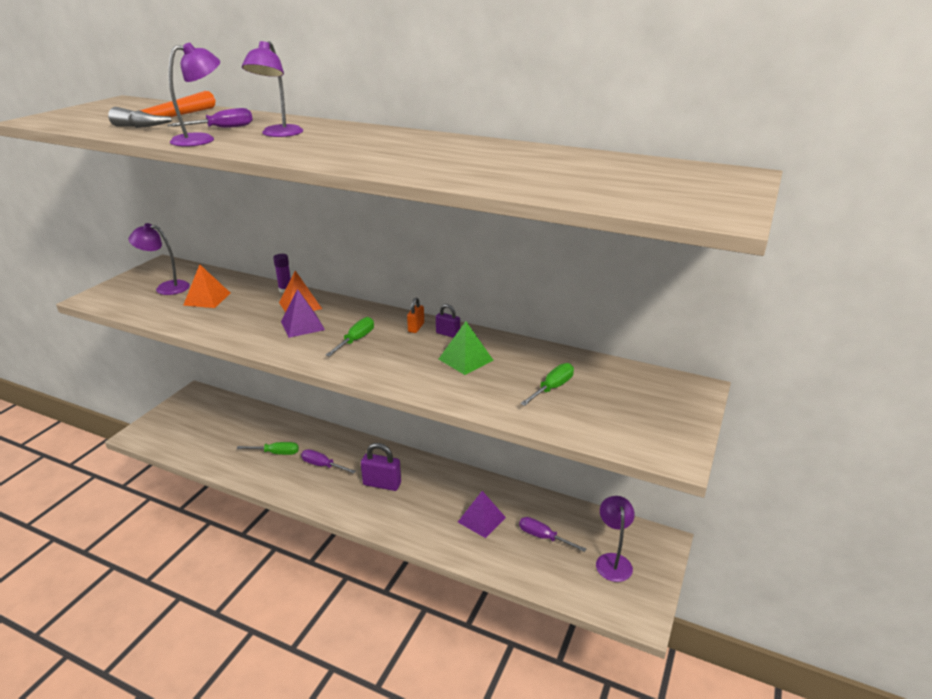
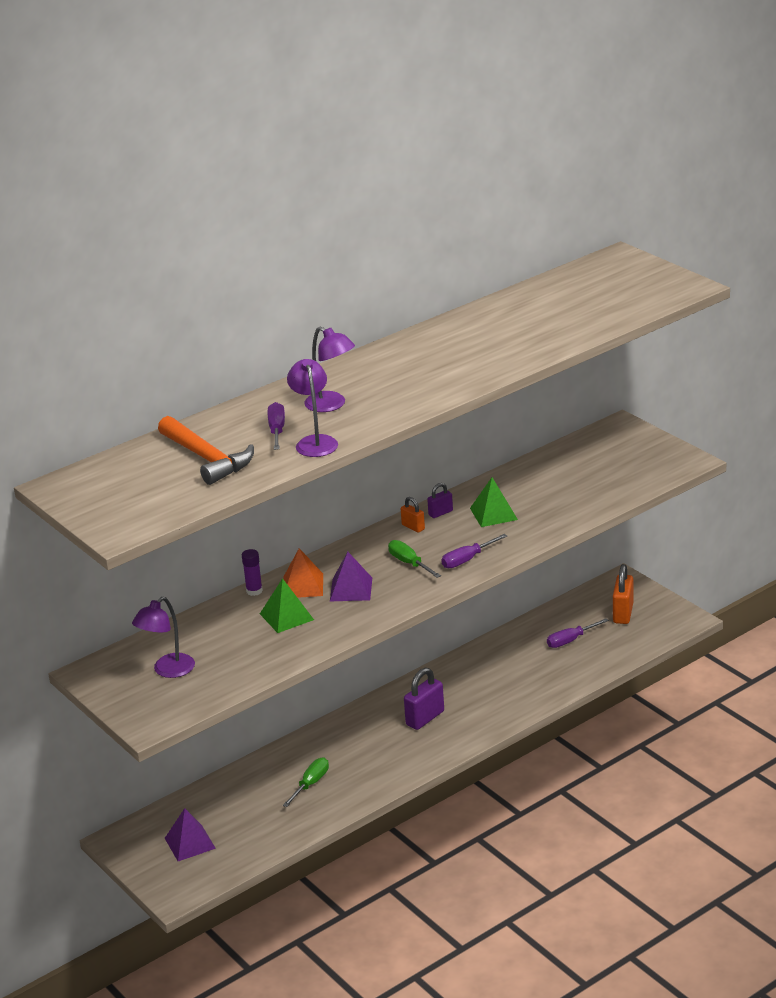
camera: 60 degrees left, 0 degrees up
orange pyramid [183,264,230,308] -> none
purple screwdriver [301,449,356,474] -> purple screwdriver moved to [441,534,507,568]
purple pyramid [458,491,506,538] -> purple pyramid moved to [165,808,216,861]
green screwdriver [520,363,574,406] -> none
purple lamp [596,496,635,582] -> orange padlock [613,564,634,624]
none -> green pyramid [260,578,314,633]

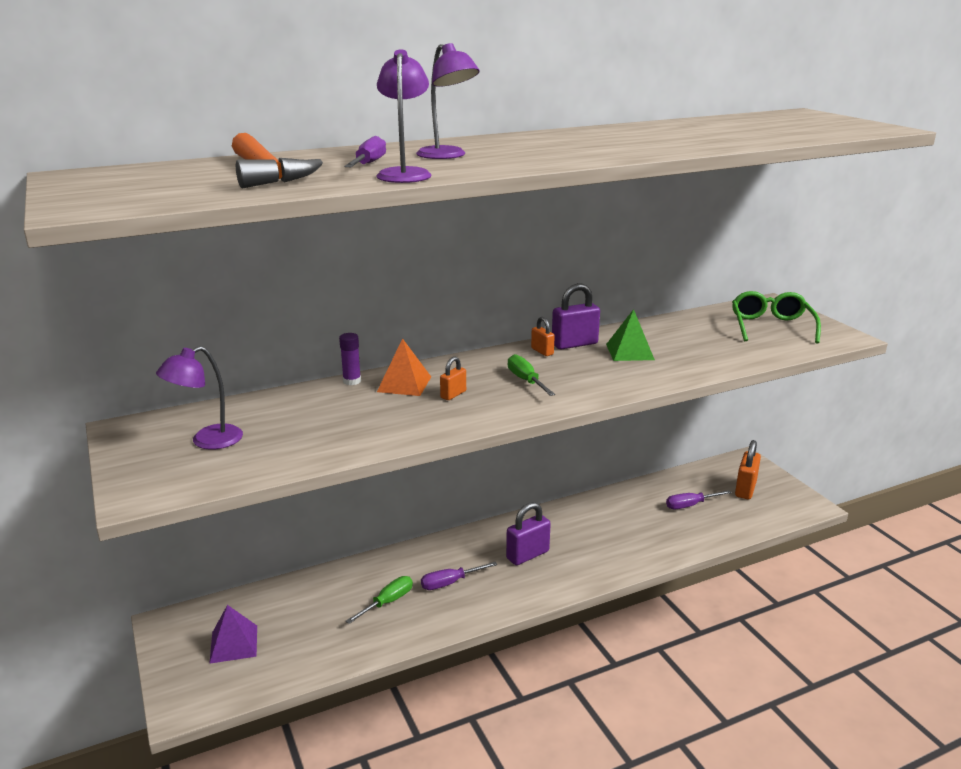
camera: 10 degrees right, 5 degrees down
green pyramid [260,578,314,633] -> none
purple pyramid [330,552,372,601] -> orange padlock [440,357,466,400]
purple padlock [427,483,453,518] -> purple padlock [552,283,600,349], size x1.76
purple screwdriver [441,534,507,568] -> purple screwdriver moved to [421,562,497,590]
none -> green glasses [732,291,821,343]

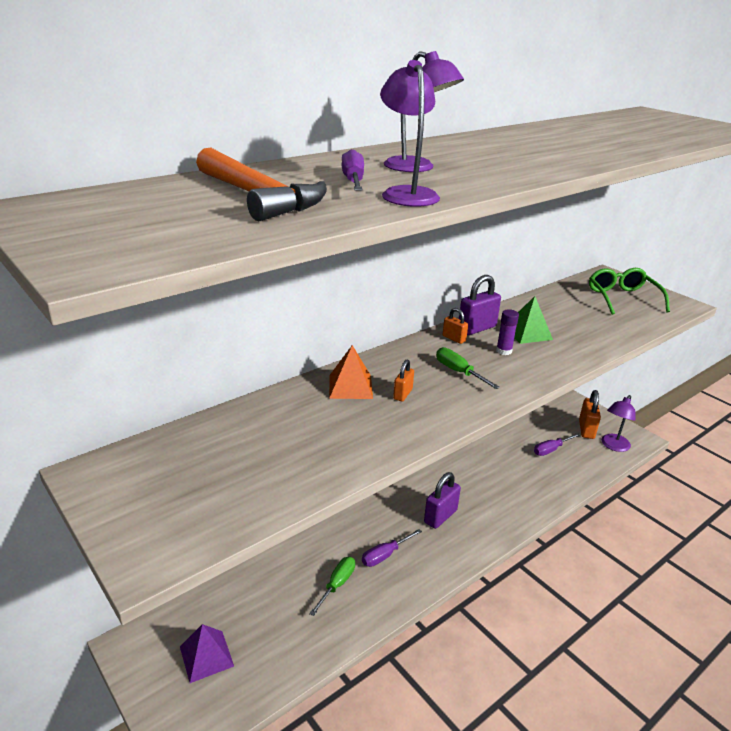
camera: 15 degrees left, 5 degrees up
purple lamp [156,346,243,450] -> purple lamp moved to [601,395,636,452]
purple glue stick [339,333,361,385] -> purple glue stick moved to [496,309,519,355]

